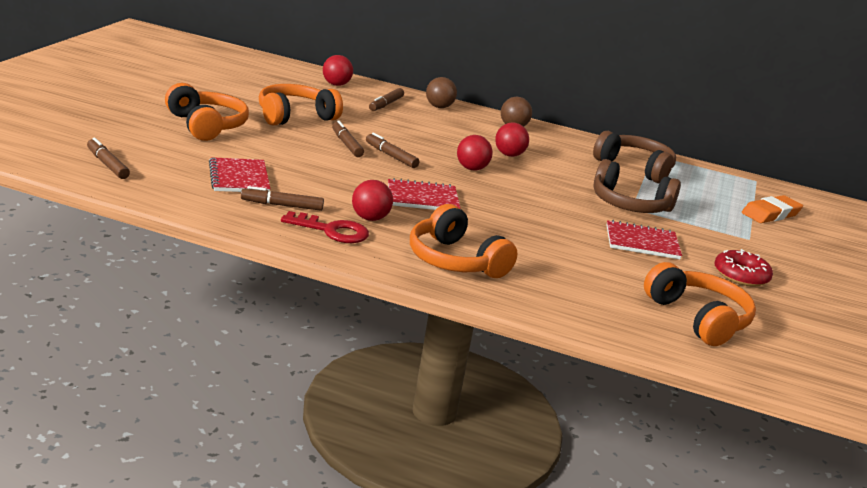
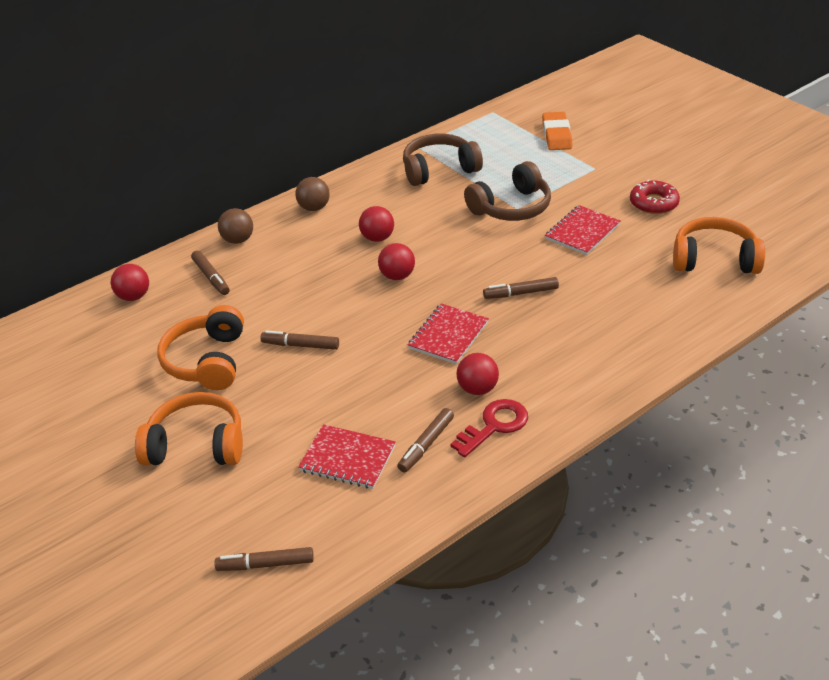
camera: 50 degrees left, 15 degrees up
brown marker [366,133,419,168] -> brown marker moved to [483,277,559,299]
orange headphones [410,204,518,278] -> none

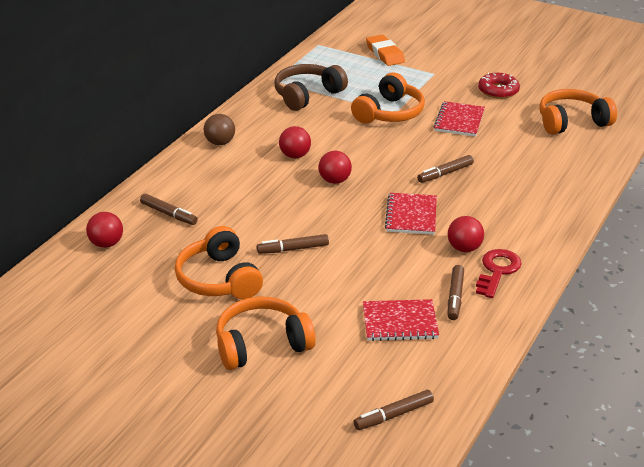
camera: 25 degrees left, 5 degrees down
brown ball [218,208,253,244] -> none
brown headphones [464,161,551,221] -> orange headphones [351,72,425,123]

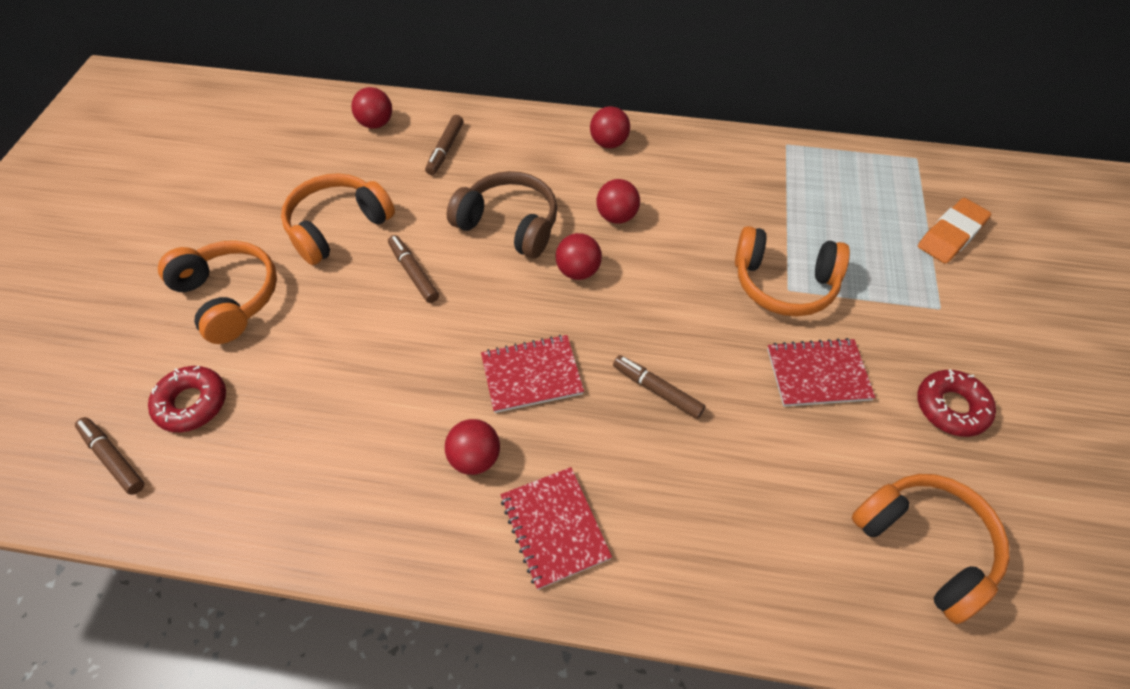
camera: 70 degrees right, 20 degrees up
brown ball [204,114,235,145] -> red ball [590,106,630,148]
brown headphones [274,64,348,111] -> brown headphones moved to [447,171,557,259]
red notebook [363,299,439,341] -> red notebook moved to [501,467,612,590]
brown marker [448,265,464,320] -> none
red key [476,249,522,298] -> none
none -> red donut [148,366,226,432]

